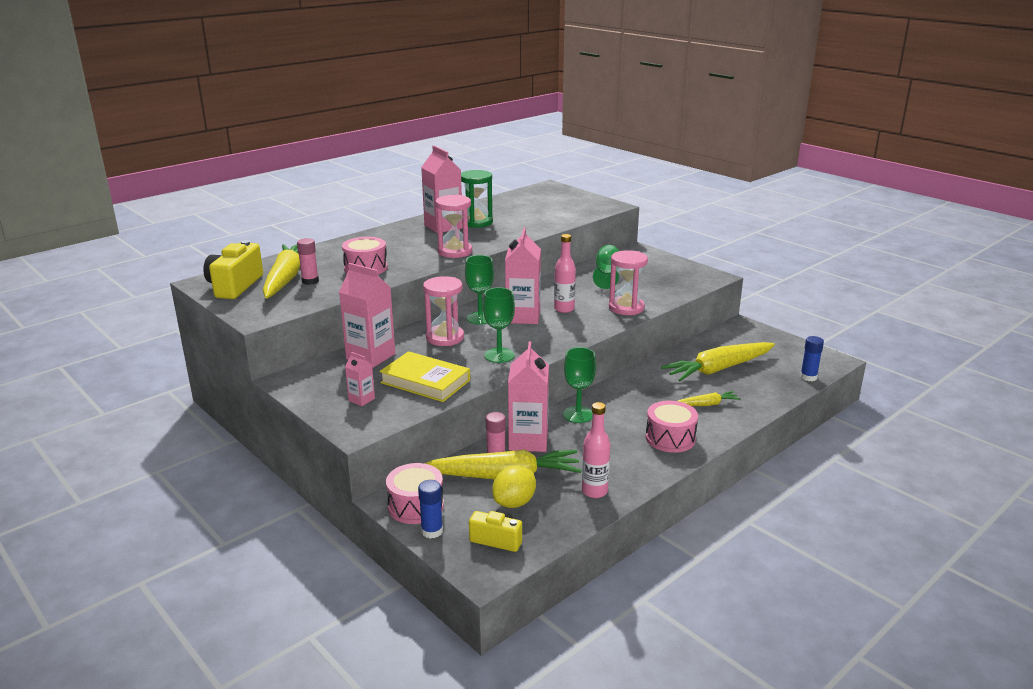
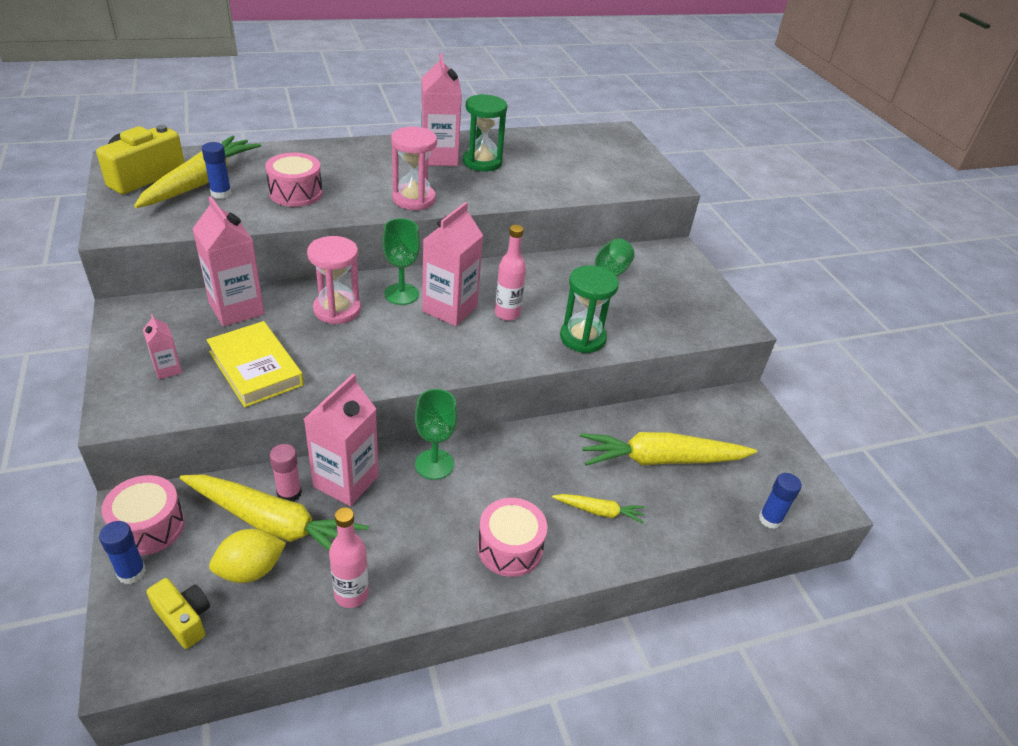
camera: 20 degrees right, 15 degrees up
pink glue stick [297,238,319,285] -> blue glue stick [202,142,232,199]
green goblet [483,287,515,363] -> none
pink hourglass [609,250,648,315] -> green hourglass [560,265,619,353]

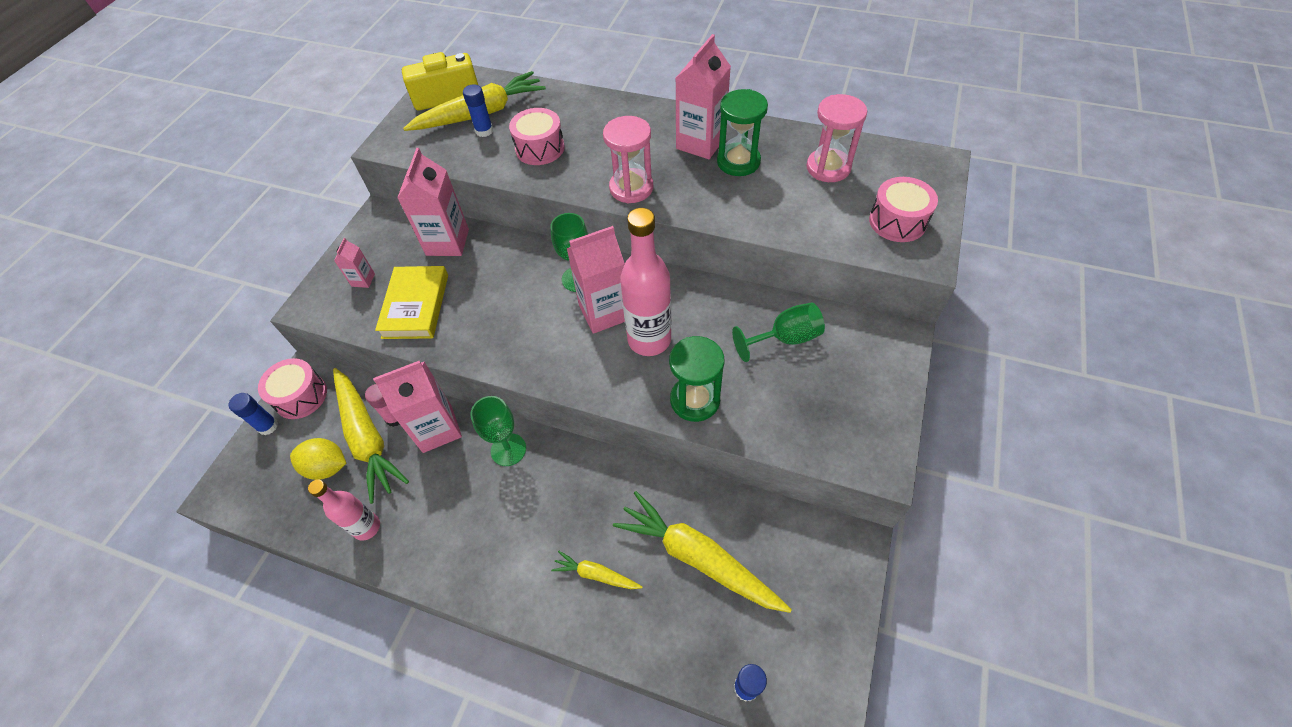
camera: 45 degrees right, 15 degrees up
yellow camera [147,578,210,649] -> none
pink hourglass [307,236,361,324] -> pink hourglass moved to [806,94,867,182]
pink drum [477,498,548,577] -> pink drum moved to [869,177,938,242]
pink bottle [495,225,526,321] -> pink bottle [620,208,671,356], size x1.64
yellow carrot [552,494,645,524] -> yellow carrot turned 150 degrees clockwise [551,551,643,589]

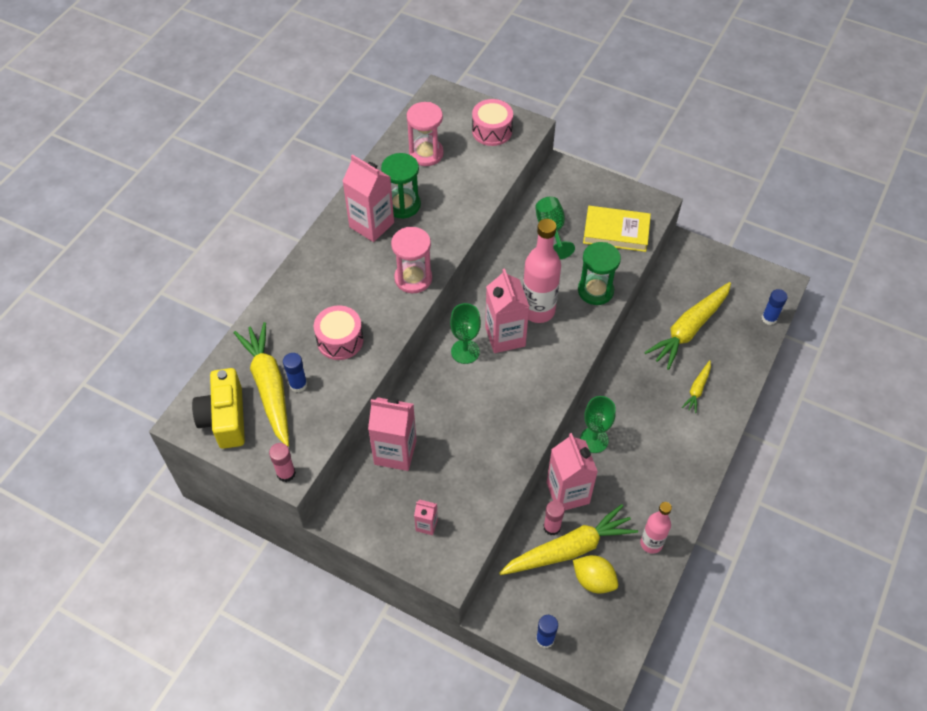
camera: 85 degrees left, 0 degrees up
pink drum [258,358,327,419] -> none
yellow lemon [290,438,346,480] -> yellow lemon turned 75 degrees counterclockwise [573,555,618,594]
yellow book [375,266,448,339] -> yellow book moved to [583,206,651,252]
none -> pink glue stick [269,443,296,482]

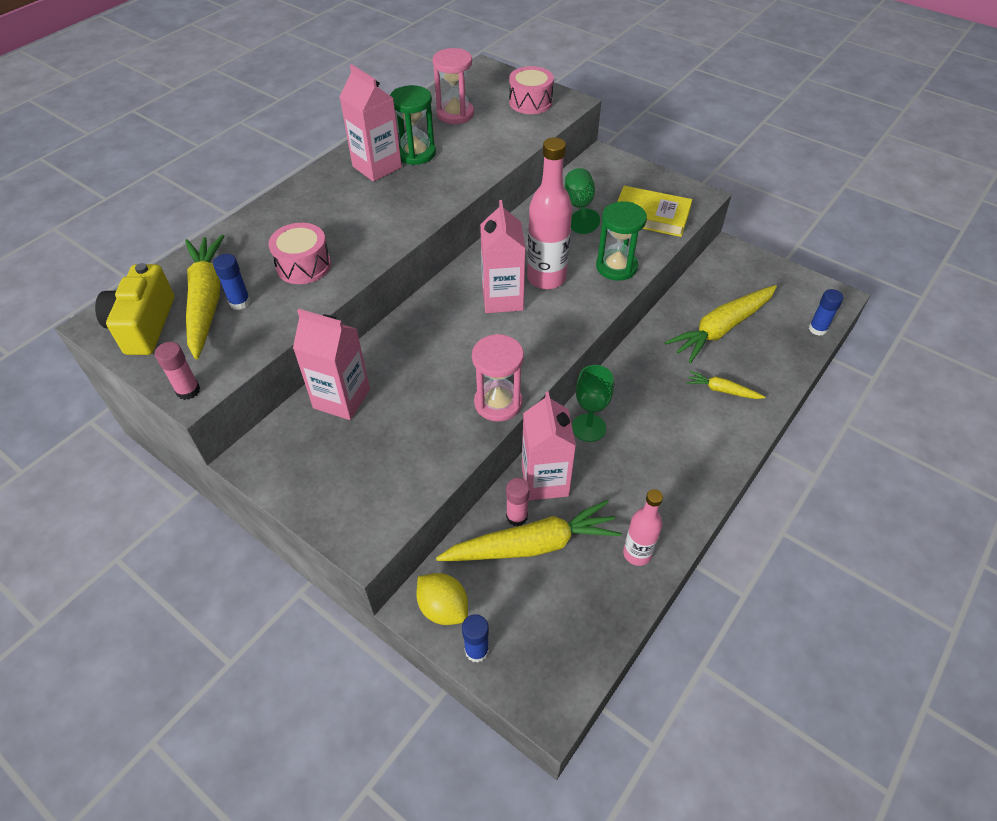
camera: 10 degrees right, 5 degrees down
pink hourglass [391,227,432,293] -> pink hourglass moved to [472,334,524,422]
pink carton [414,499,438,535] -> none
green goblet [450,303,481,364] -> none
yellow lemon [573,555,618,594] -> yellow lemon moved to [416,573,468,625]
yellow carrot [682,360,711,413] -> yellow carrot turned 75 degrees clockwise [686,371,765,399]

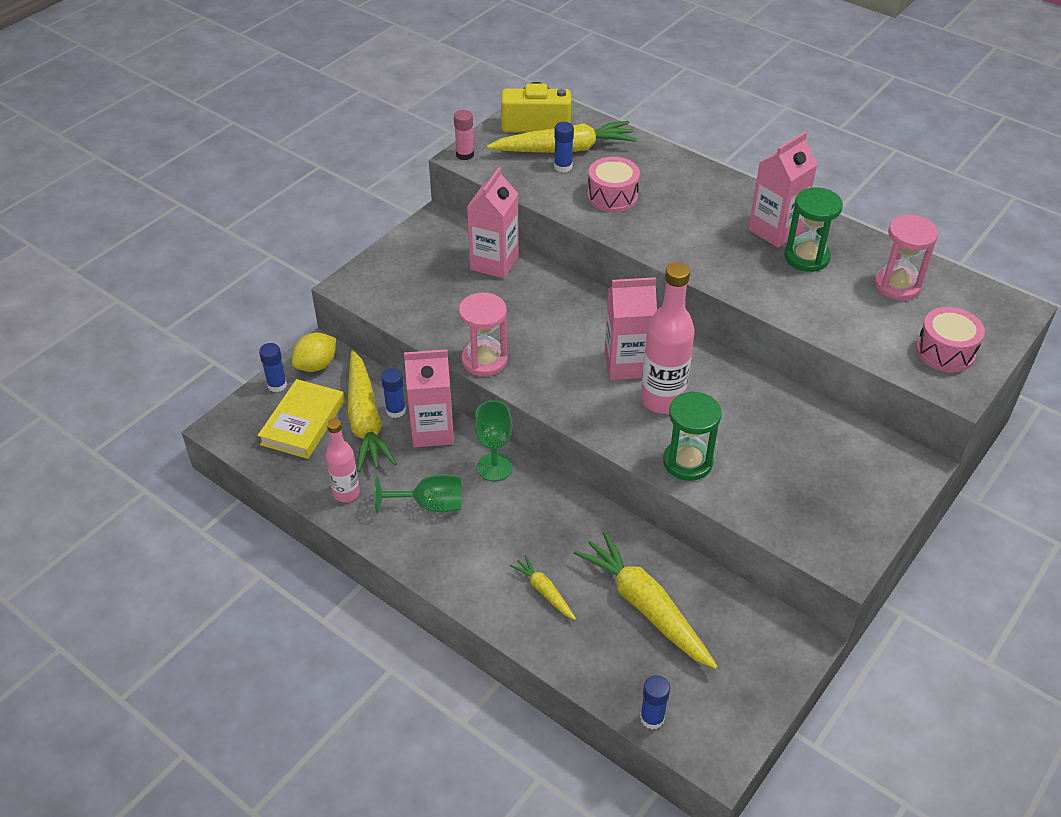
camera: 90 degrees right, 5 degrees down
pink glue stick [506,478,530,526] -> blue glue stick [381,368,406,418]
green goblet [564,168,600,234] -> green goblet moved to [374,474,461,513]
yellow book [617,186,692,237] -> yellow book moved to [258,379,345,459]
yellow carrot [686,371,765,399] -> yellow carrot turned 60 degrees counterclockwise [510,555,576,620]

